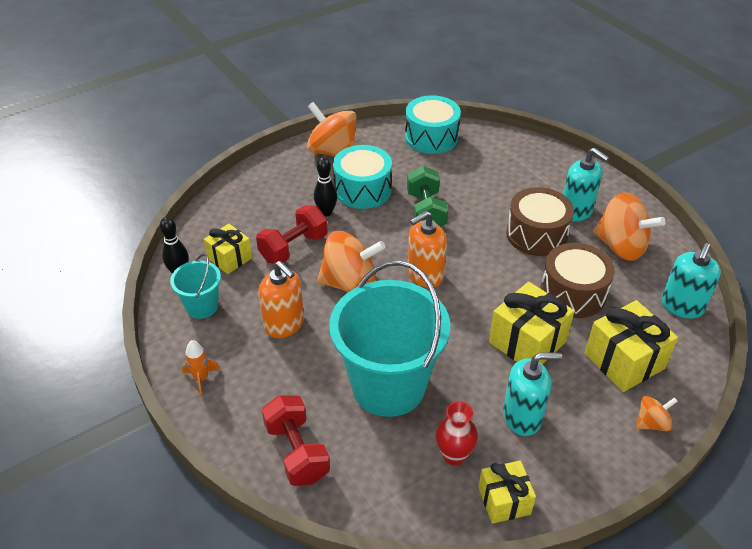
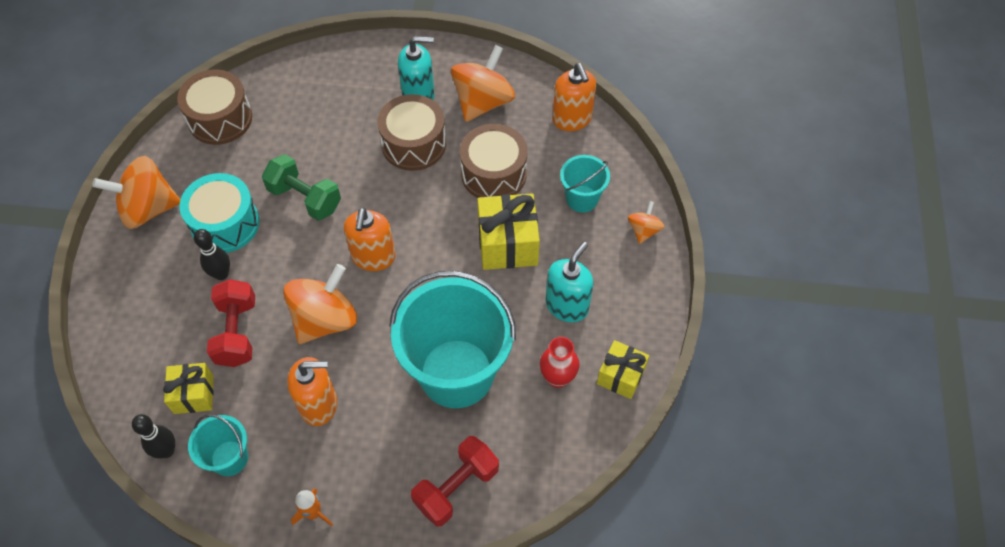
camera: 50 degrees left, 15 degrees up
red dumbbell [262,395,330,486] -> red dumbbell turned 60 degrees counterclockwise [411,436,499,526]
turquoise drum [405,95,461,154] -> brown drum [177,70,252,145]
yellow gift [585,300,678,392] -> turquoise bucket [560,155,610,212]
orange spinning top [593,192,666,261] -> orange spinning top turned 45 degrees counterclockwise [451,45,515,122]
turquoise soap dispenser [661,243,721,319] -> orange soap dispenser [552,63,596,131]

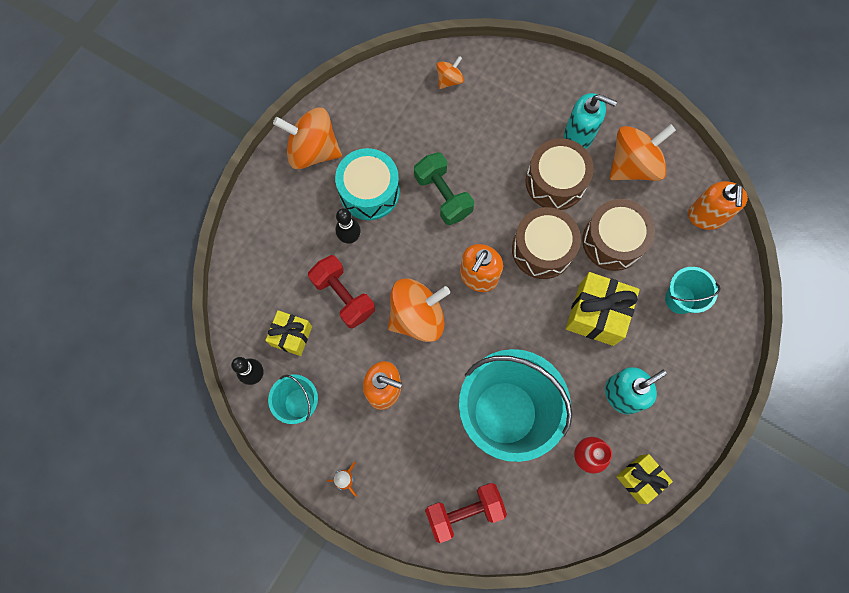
camera: 25 degrees right, 15 degrees up
brown drum [177,70,252,145] -> brown drum moved to [512,207,581,279]
red dumbbell [207,279,255,367] -> red dumbbell turned 60 degrees counterclockwise [308,255,375,329]
orange spinning top [628,201,664,244] -> orange spinning top moved to [436,56,464,89]

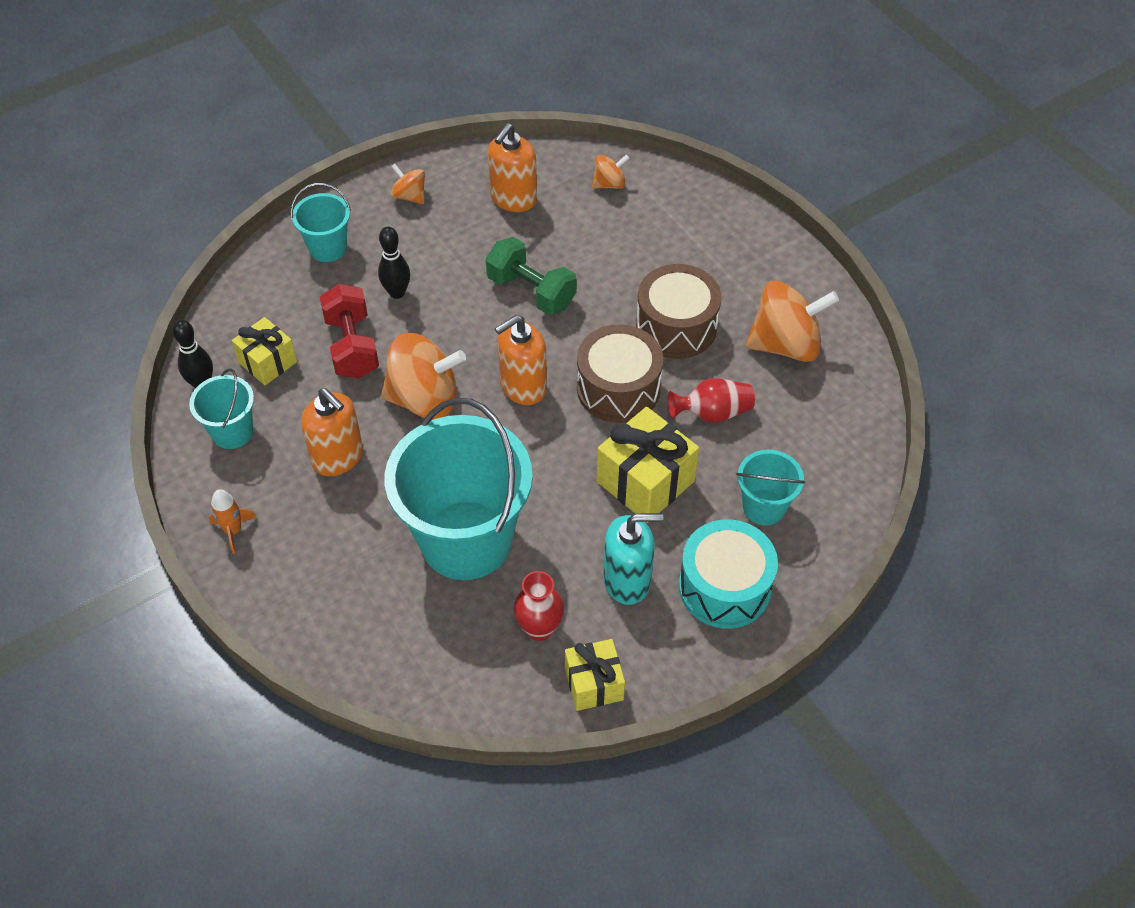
camera: 25 degrees right, 20 degrees down
orange spinning top [273,107,342,169] -> orange spinning top [391,164,425,204], size x0.50
turquoise drum [335,148,400,220] -> turquoise drum moved to [679,519,778,629]
green dumbbell [414,152,474,225] -> green dumbbell turned 45 degrees counterclockwise [486,237,577,315]
red dumbbell [425,483,507,543] -> none
turquoise soap dispenser [564,93,617,149] -> none
brown drum [582,199,655,271] -> red vase [668,378,755,423]
orange soap dispenser [688,181,748,230] -> orange soap dispenser moved to [488,123,537,212]
none -> turquoise bucket [290,183,351,262]

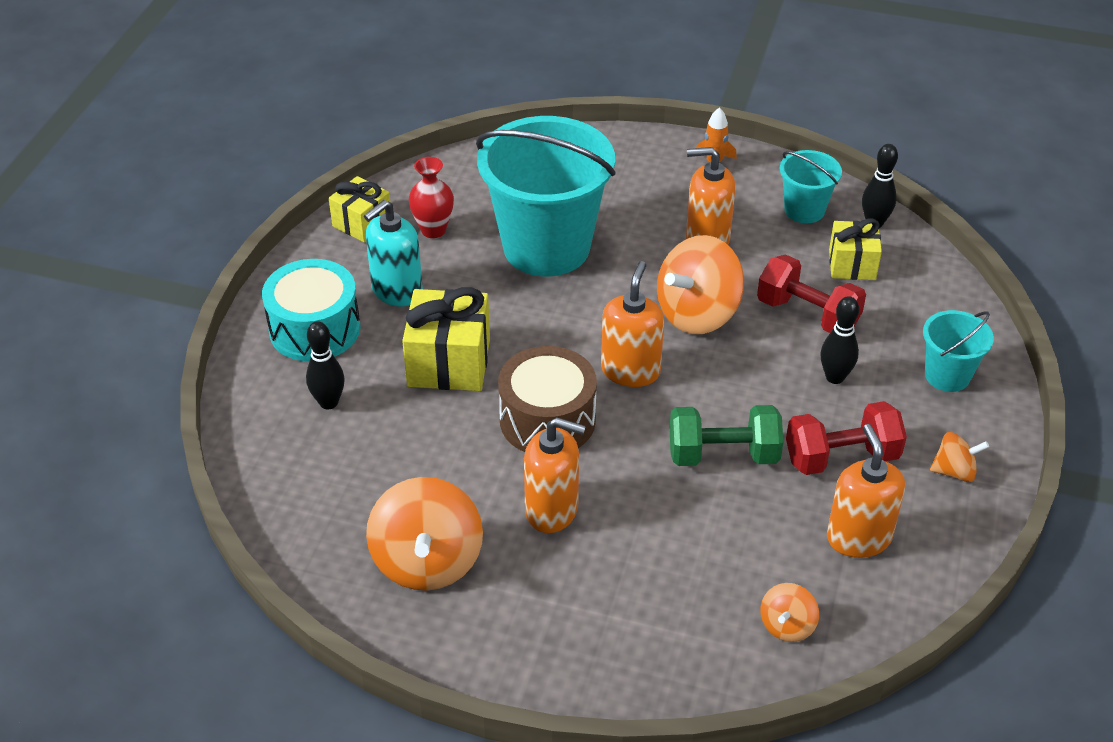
camera: 140 degrees right, 10 degrees down
brown drum [636,264,721,359] -> orange soap dispenser [524,417,586,533]
red vase [668,378,755,423] -> none
turquoise bucket [736,450,805,525] -> black bowling pin [306,321,345,409]
orange spinning top [745,281,839,362] -> orange spinning top turned 45 degrees counterclockwise [366,477,483,591]
none -> red dumbbell [786,401,907,475]

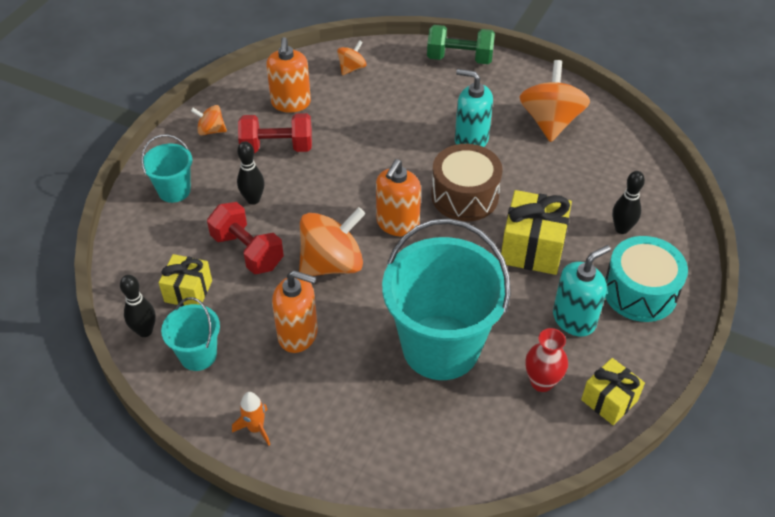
camera: 170 degrees left, 5 degrees up
orange soap dispenser [524,417,586,533] -> turquoise soap dispenser [455,69,493,147]
green dumbbell [669,405,783,466] -> green dumbbell moved to [427,25,495,64]

